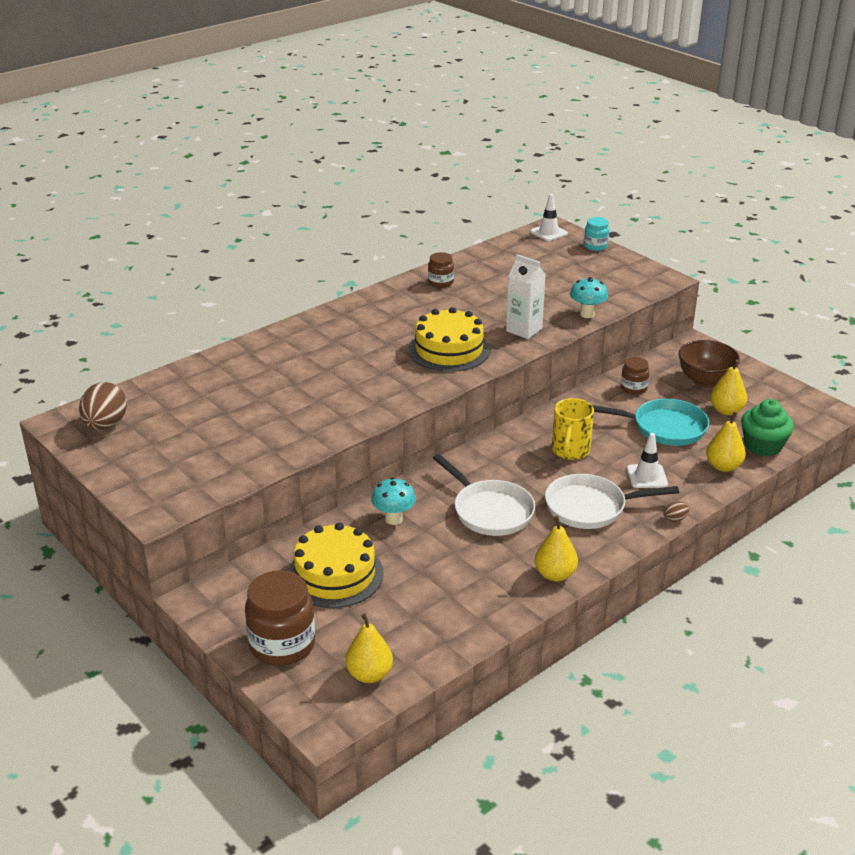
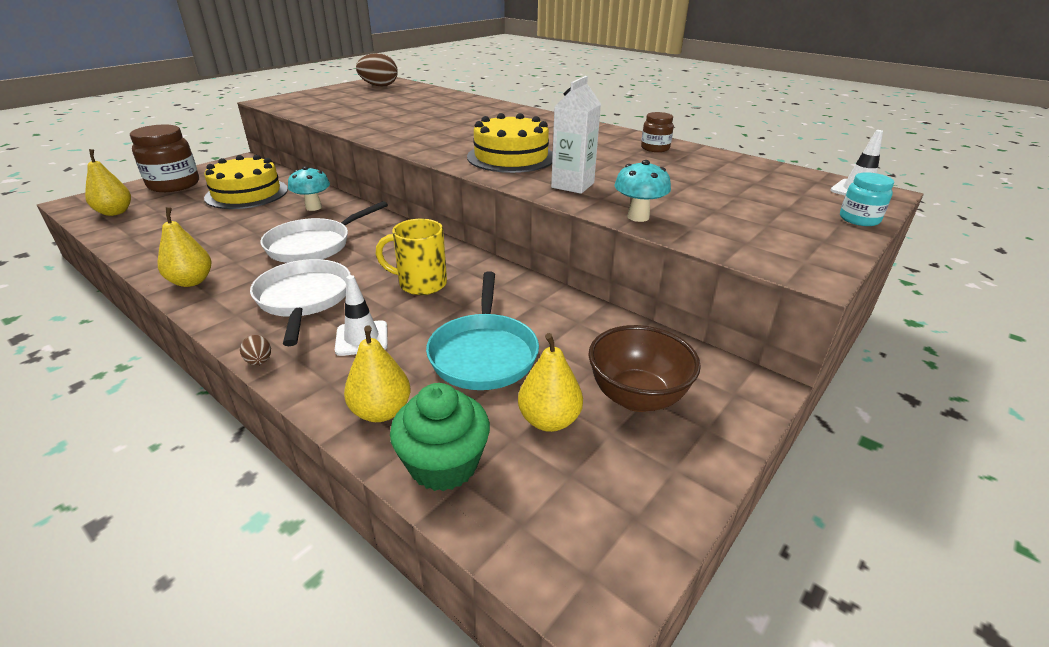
camera: 80 degrees right, 0 degrees up
brown jar [621,357,649,395] -> none

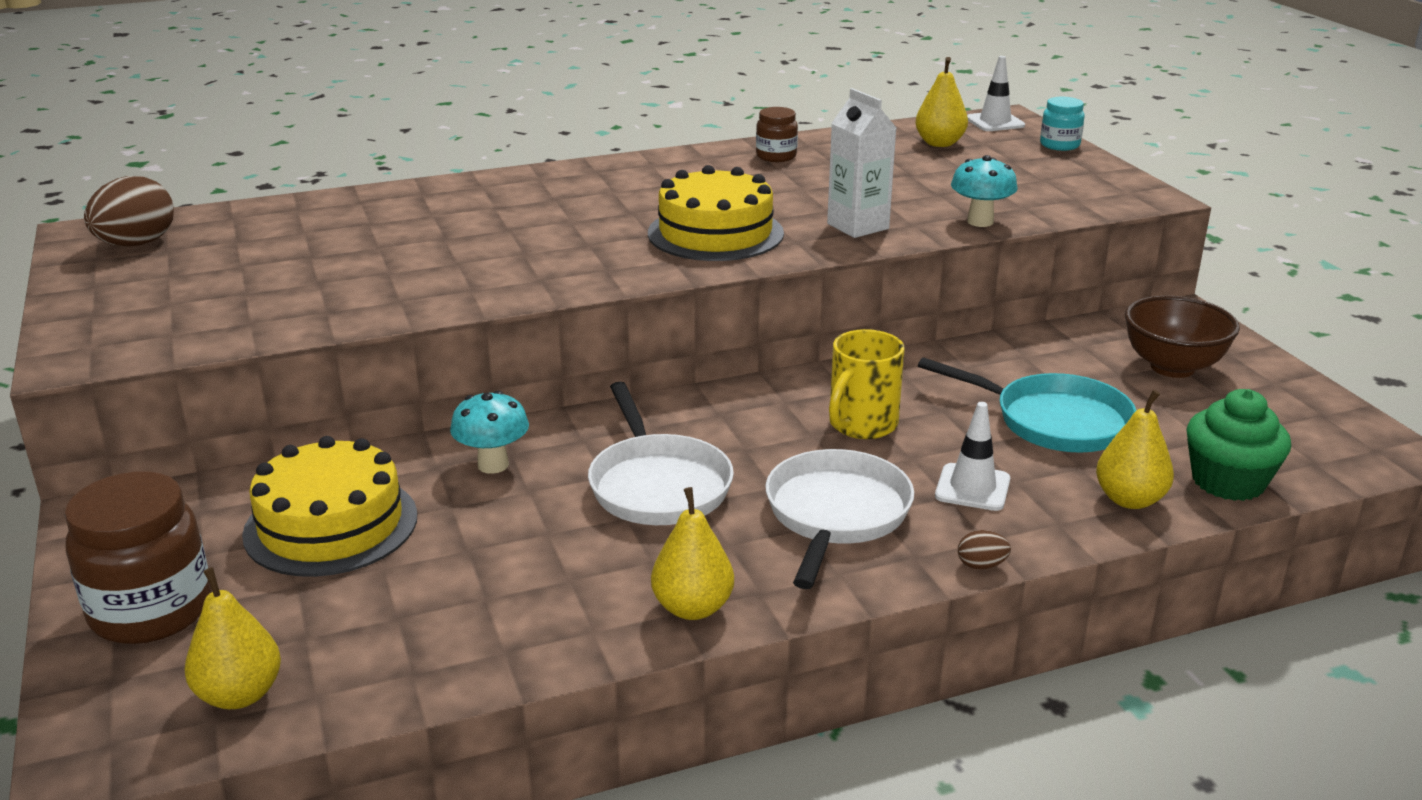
camera: 60 degrees left, 5 degrees down
white pan [250,259,351,346] -> white pan turned 90 degrees clockwise [765,449,914,589]
yellow pear [518,333,583,432] -> yellow pear moved to [915,57,968,147]

